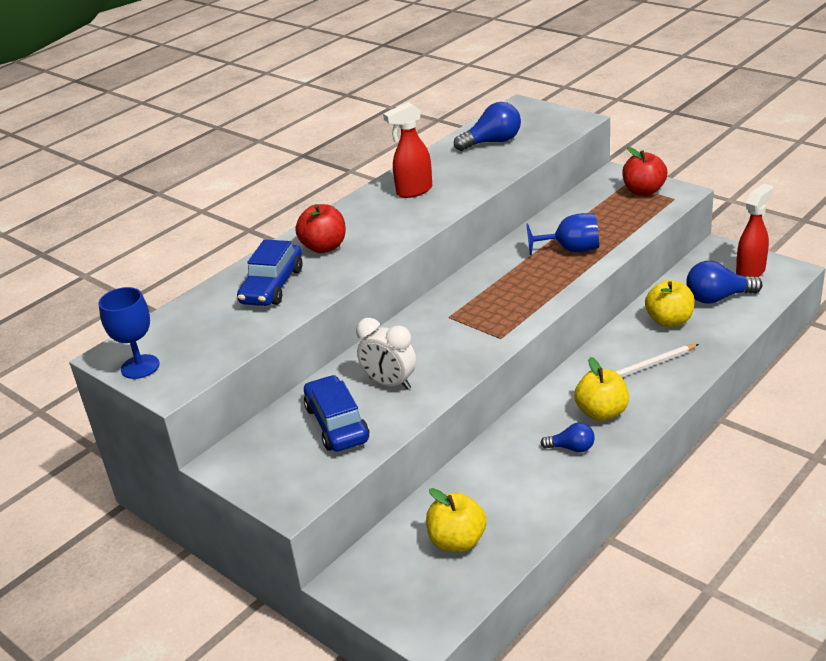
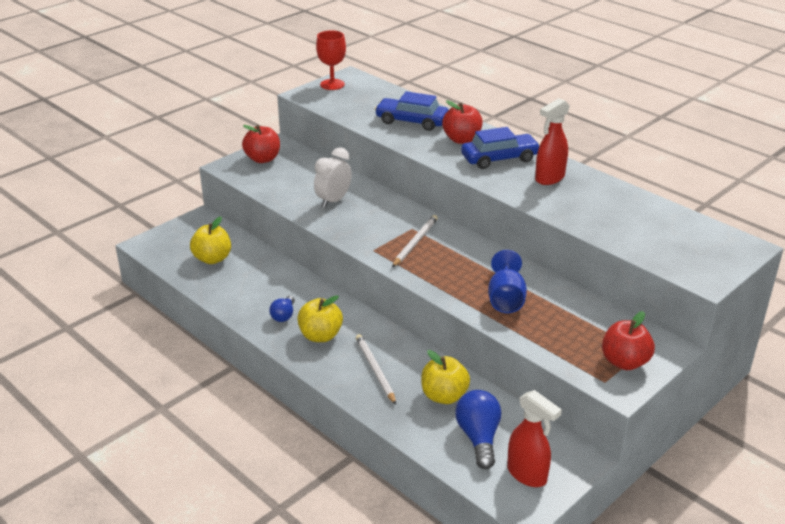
camera: 90 degrees right, 0 degrees up
blue goblet [99,287,159,379] -> red goblet [316,30,346,90]
blue car [304,375,369,452] -> blue car moved to [461,127,540,169]
red spray bottle [383,102,432,198] -> red spray bottle turned 105 degrees counterclockwise [535,98,570,185]
blue light bulb [454,102,521,151] -> none
none -> red apple [242,125,280,163]
none -> white pencil [392,215,438,267]

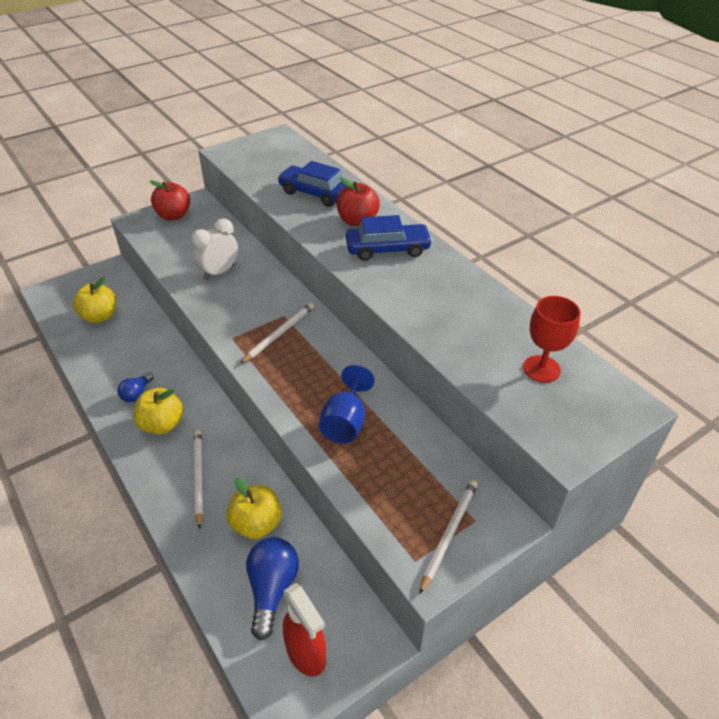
camera: 10 degrees right, 10 degrees up
red goblet [316,30,346,90] -> red goblet moved to [523,296,580,383]
red spray bottle [535,98,570,185] -> none
red apple [602,311,655,370] -> white pencil [419,480,478,595]

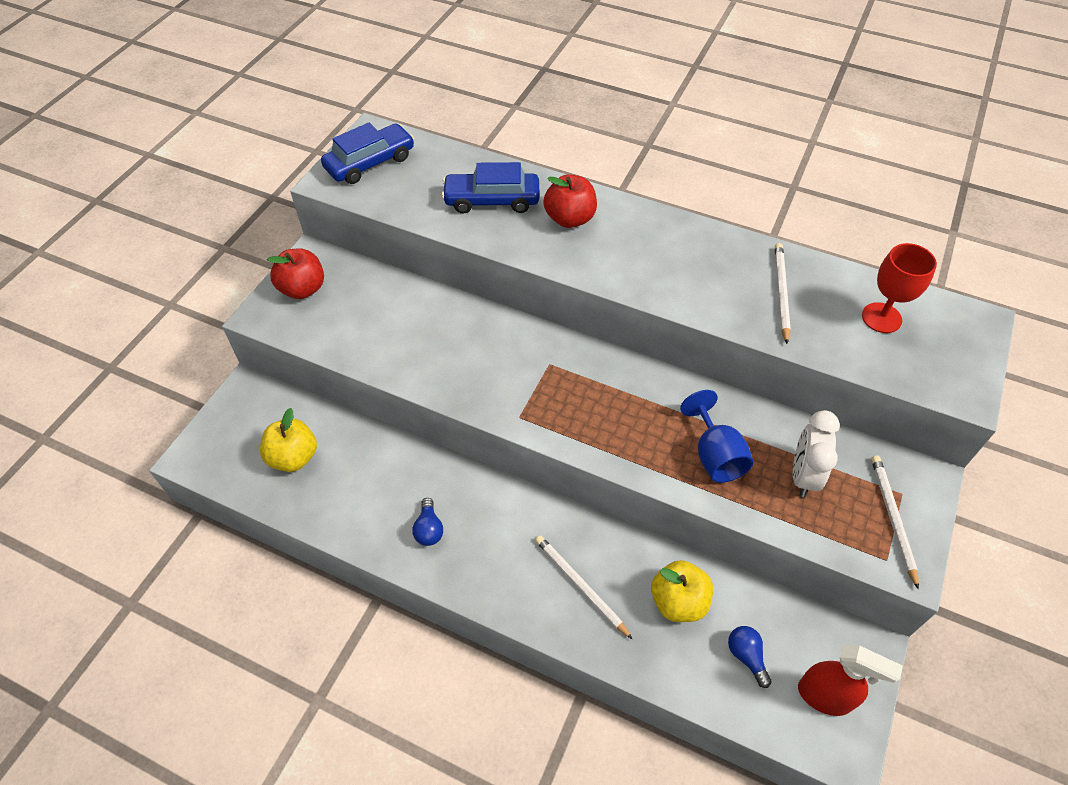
camera: 30 degrees left, 10 degrees up
yellow apple [134,388,183,434] -> none
white clock [191,218,238,280] -> white clock moved to [793,410,840,497]
white pencil [240,303,314,364] -> white pencil moved to [775,243,791,344]
blue light bulb [246,537,299,640] -> blue light bulb [728,626,772,688], size x0.59
blue car [346,215,433,261] -> blue car moved to [321,123,414,184]

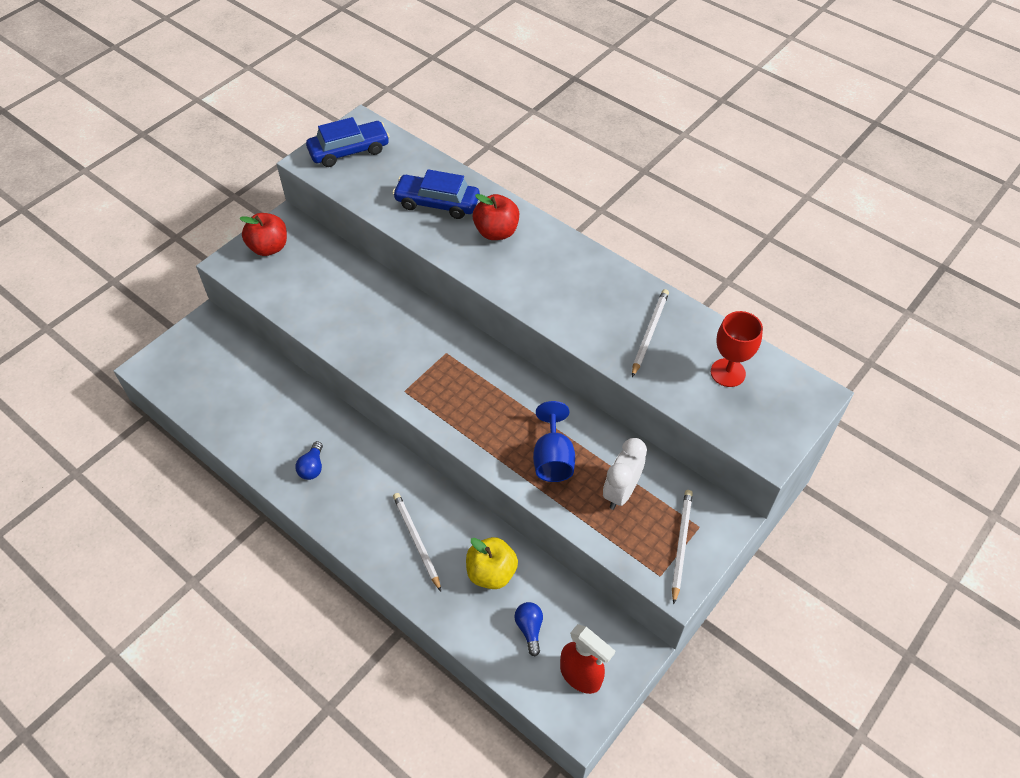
camera: 15 degrees right, 0 degrees up
yellow apple [260,408,317,472] -> none

